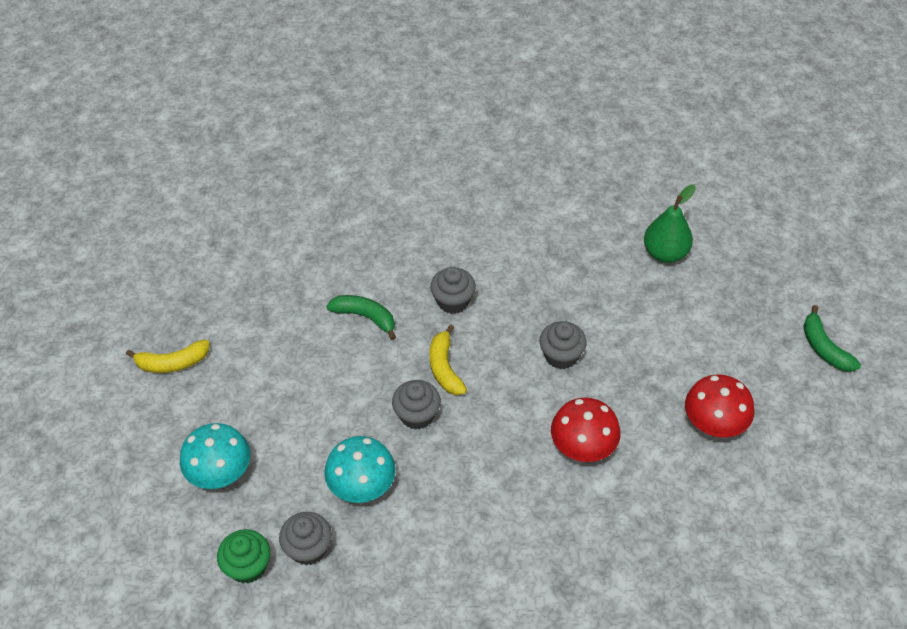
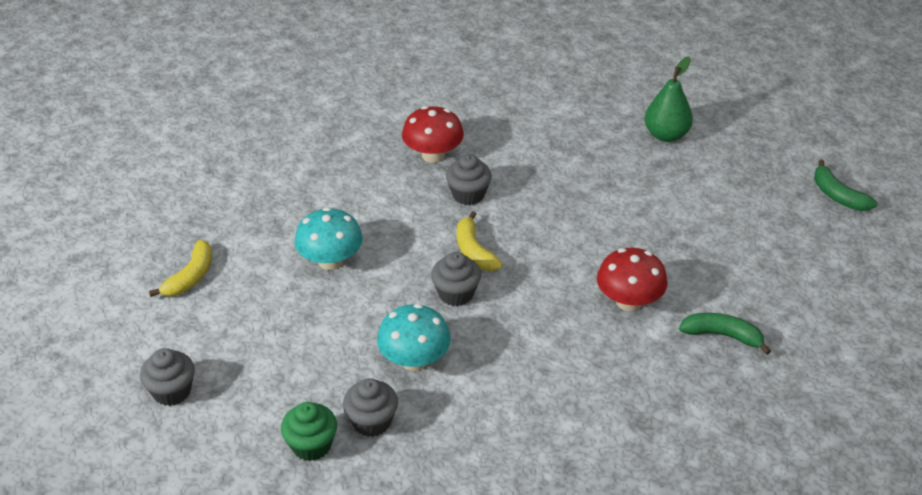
camera: 10 degrees left, 10 degrees down
yellow banana [126,340,210,373] -> yellow banana turned 45 degrees counterclockwise [149,240,212,297]
turquoise mushroom [180,423,250,489] -> turquoise mushroom moved to [294,207,363,270]
green banana [326,295,396,340] -> green banana moved to [679,313,771,355]
grey cupcake [539,321,587,369] -> grey cupcake moved to [140,348,195,406]
red mushroom [685,374,754,438] -> red mushroom moved to [402,106,464,163]

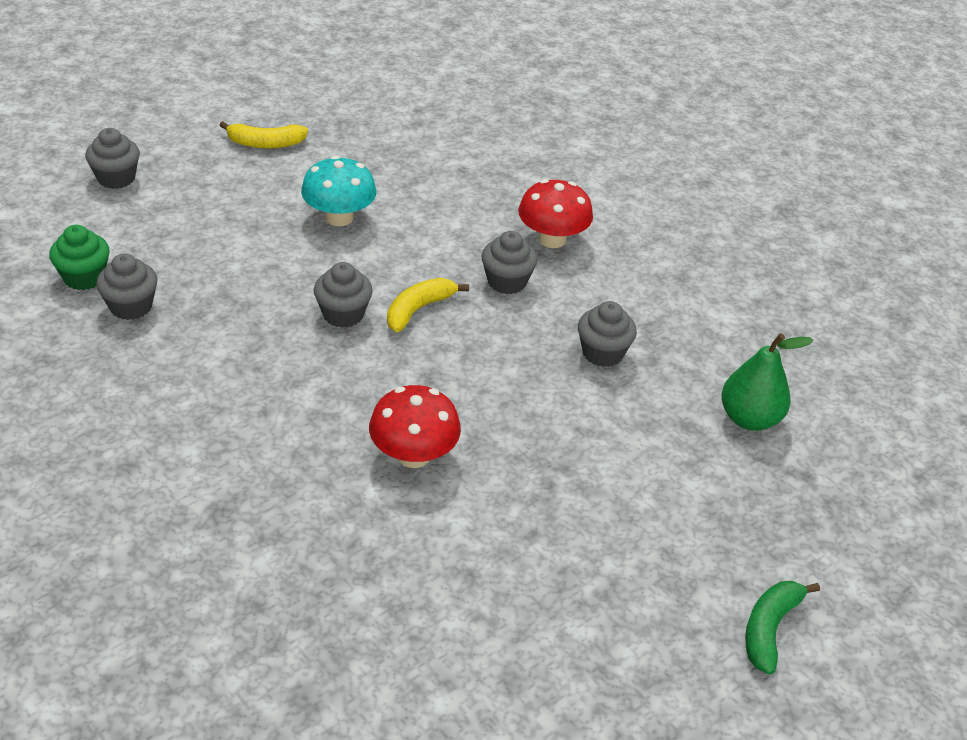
camera: 60 degrees right, 0 degrees up
turquoise mushroom [377,304,451,371] -> none
green banana [679,313,771,355] -> none
none -> grey cupcake [578,301,637,367]

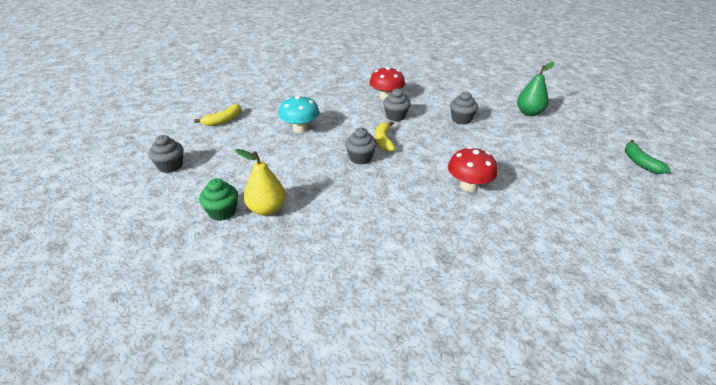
camera: 40 degrees left, 5 degrees down
grey cupcake [96,253,157,320] -> yellow pear [235,149,285,216]

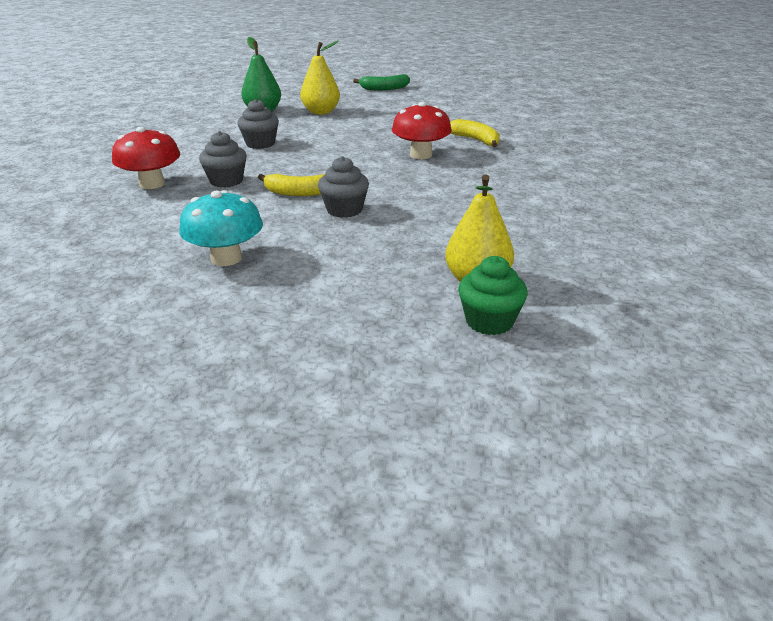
camera: 85 degrees left, 5 degrees down
grey cupcake [148,135,183,173] -> none
yellow banana [194,104,241,126] -> yellow banana moved to [450,119,500,147]
none -> yellow pear [300,41,340,115]

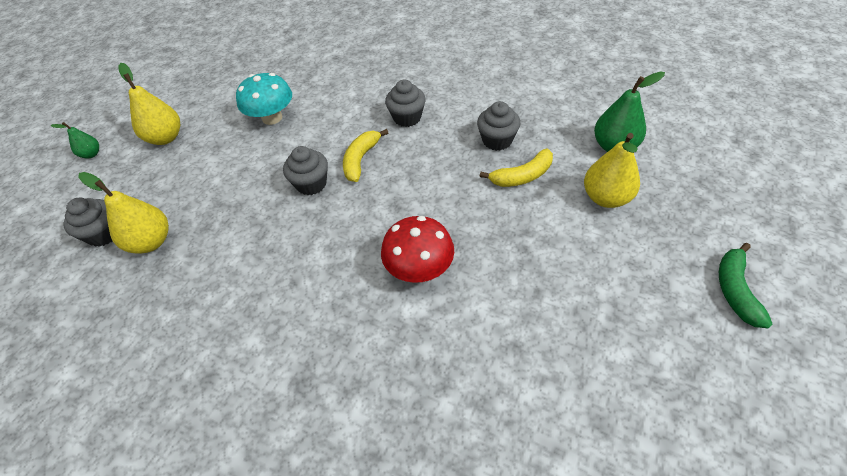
camera: 110 degrees right, 20 degrees up
red mushroom [112,127,180,189] -> none
yellow banana [450,119,500,147] -> yellow banana moved to [480,149,553,187]
green cupcake [458,256,528,335] -> grey cupcake [63,197,113,247]
none -> green pear [50,122,99,159]
none -> yellow pear [118,63,180,145]

